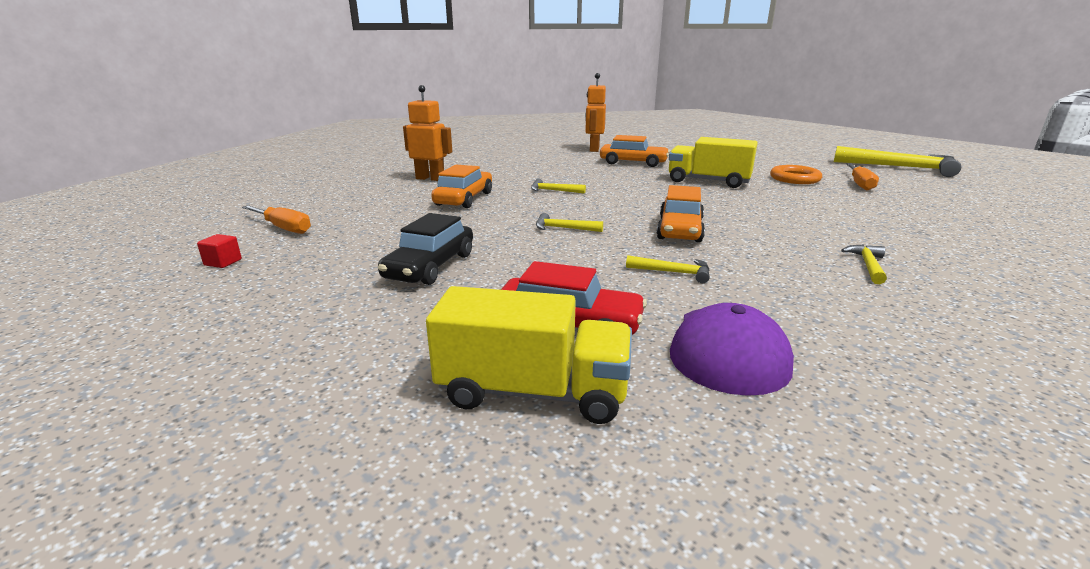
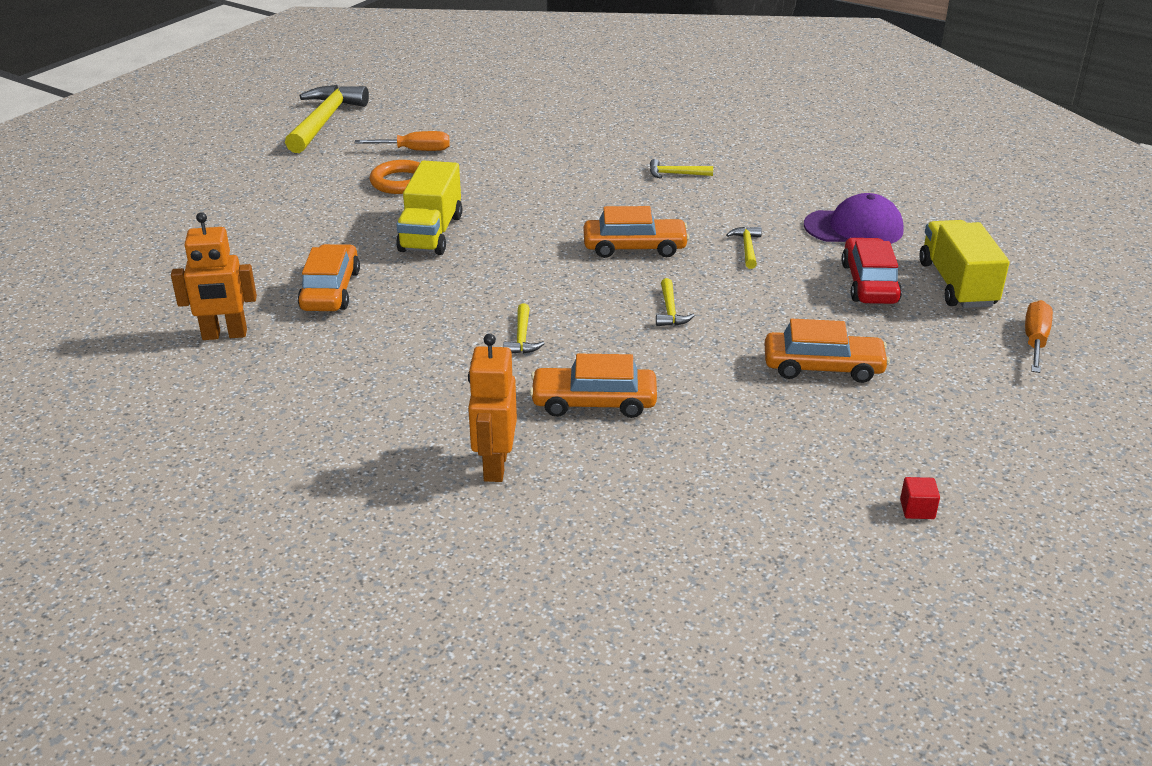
camera: 105 degrees left, 10 degrees up
orange screwdriver [242,205,311,234] -> orange screwdriver moved to [1025,300,1053,373]
black car [378,213,473,285] -> orange car [765,319,890,383]

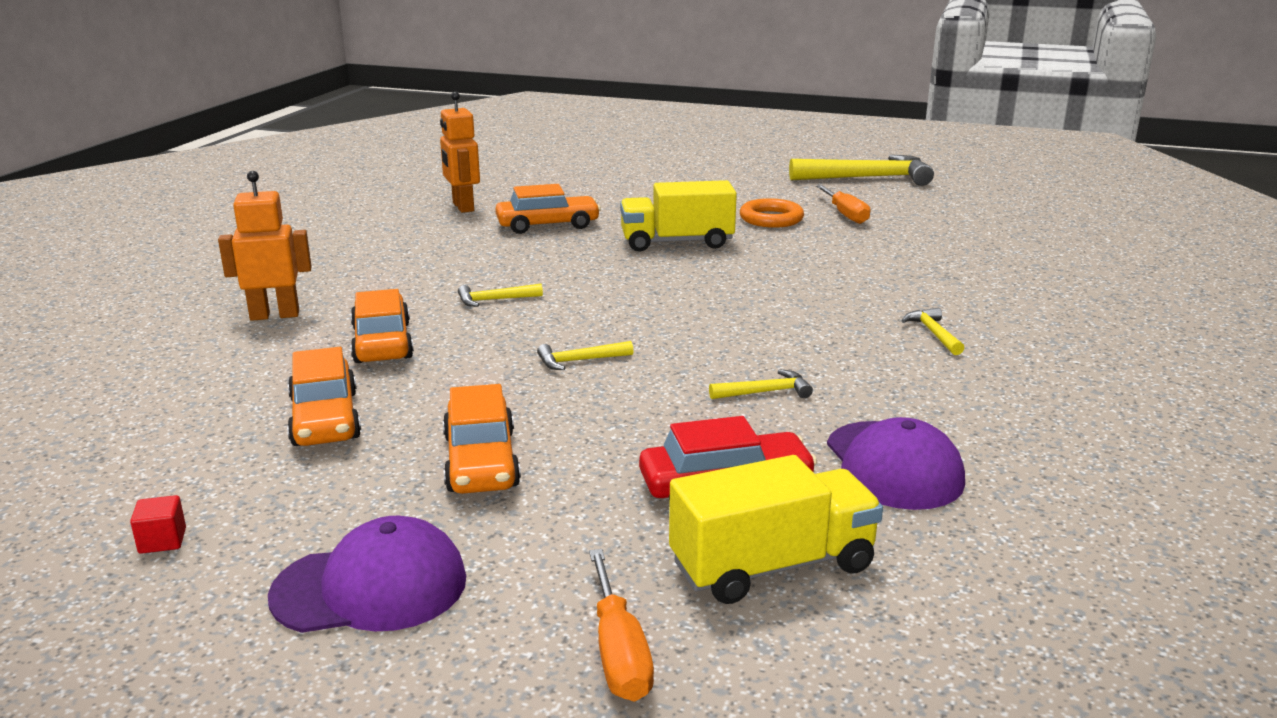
camera: 75 degrees right, 10 degrees down
orange car [584,206,689,258] -> orange car moved to [287,347,361,446]
orange screwdriver [1025,300,1053,373] -> orange screwdriver turned 75 degrees clockwise [589,549,654,701]
none -> purple cap [268,516,466,633]

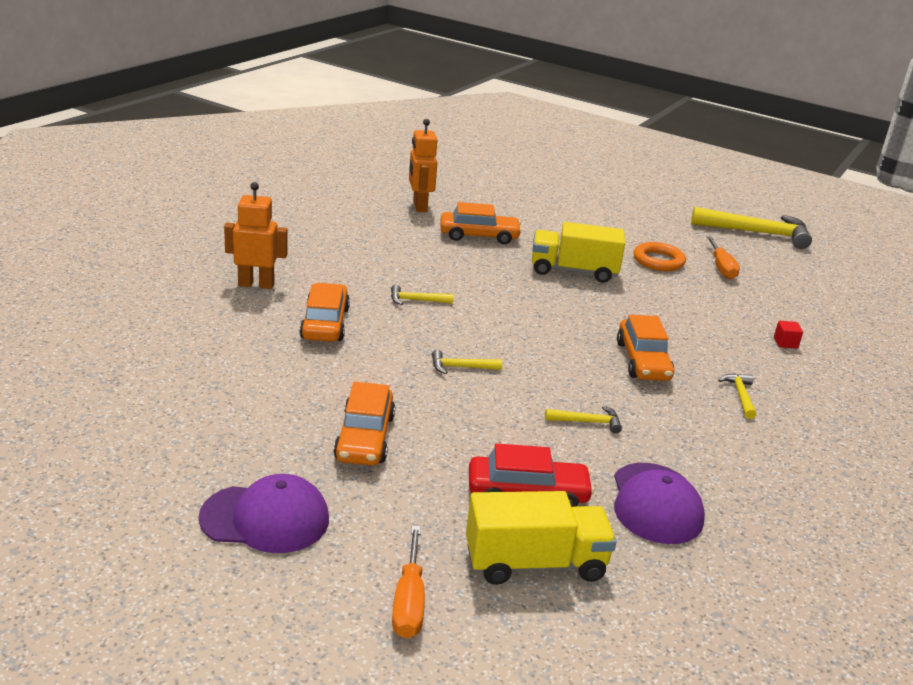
camera: 10 degrees right, 5 degrees up
red cube [130,495,186,554] -> red cube moved to [774,321,803,349]
orange car [287,347,361,446] -> orange car moved to [617,315,674,381]

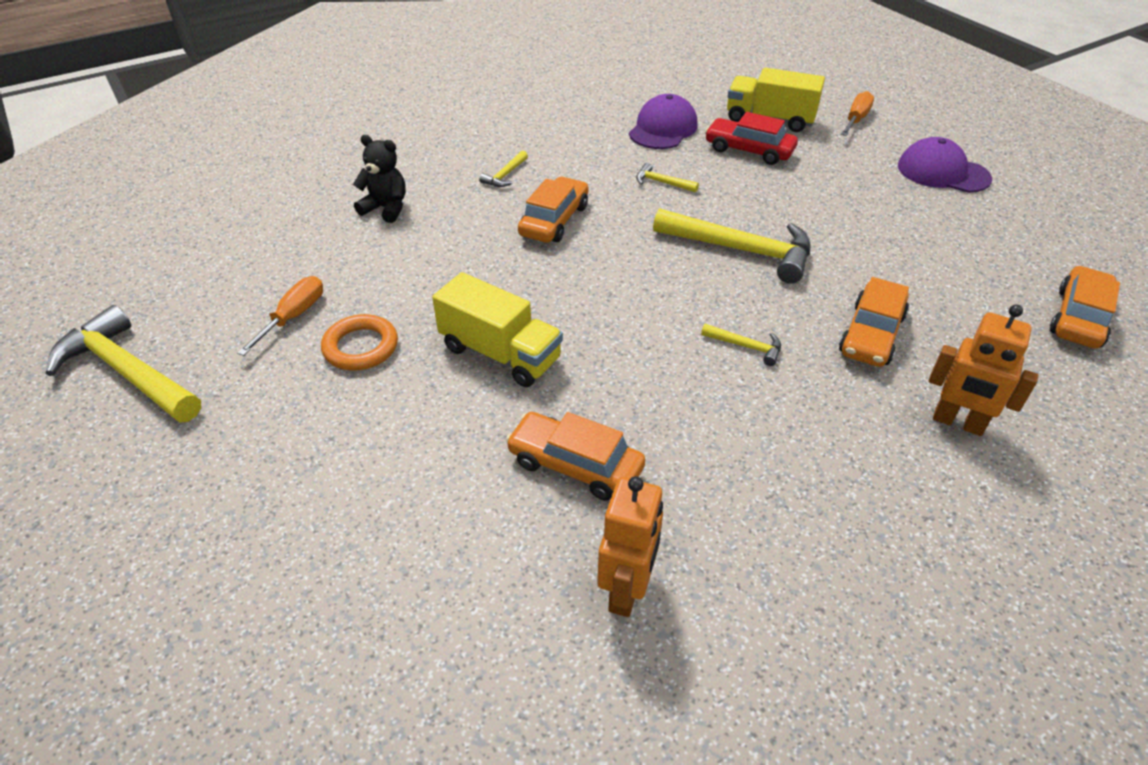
camera: 150 degrees left, 15 degrees up
orange car [333,382,395,466] -> orange car moved to [1050,266,1120,348]
yellow hammer [432,350,502,374] -> yellow hammer [653,208,810,284], size x2.24
red cube [774,321,803,349] -> black teddy bear [353,135,406,223]

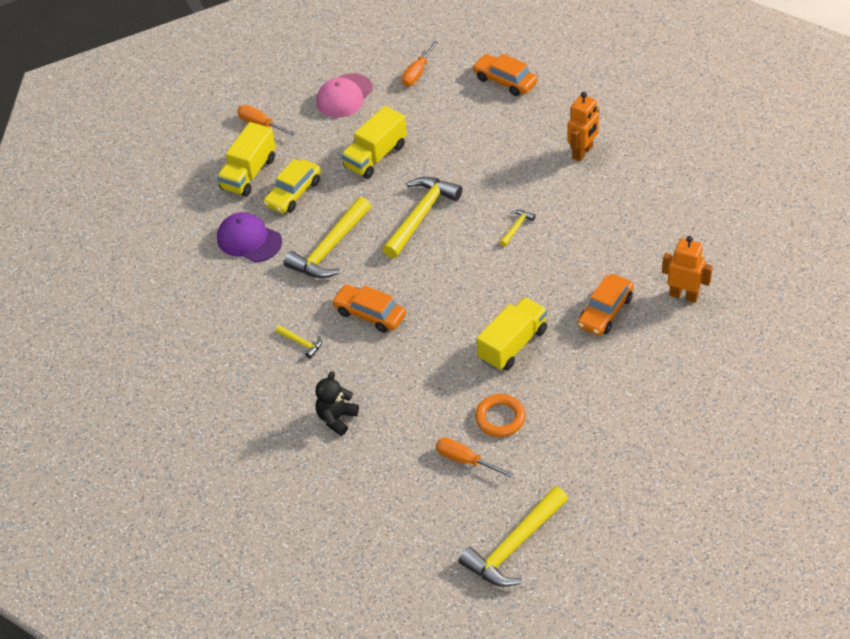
camera: 80 degrees left, 5 degrees up
yellow hammer [636,163,699,192] -> yellow hammer [284,197,371,279], size x2.24
red car [705,112,798,165] -> yellow car [263,159,321,214]
orange car [839,277,909,367] -> none
purple cap [898,137,992,193] -> pink cap [316,73,373,118]
none -> yellow truck [341,106,407,179]
none -> orange screwdriver [402,41,438,87]

